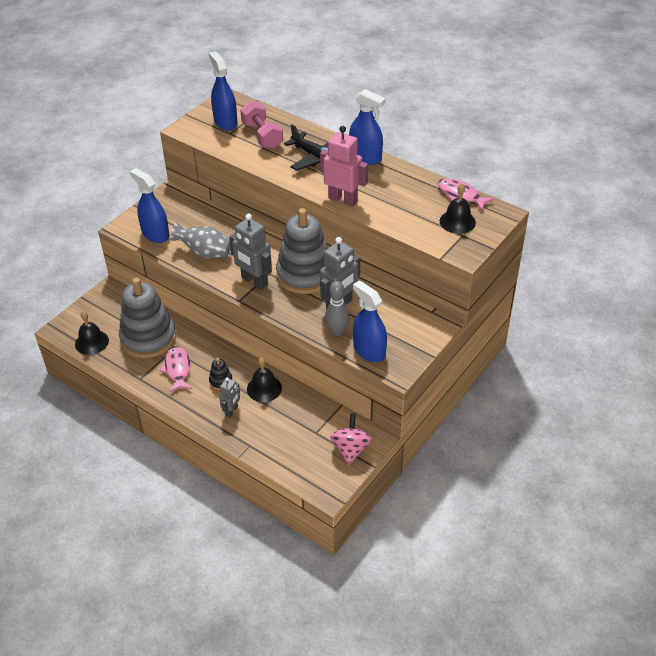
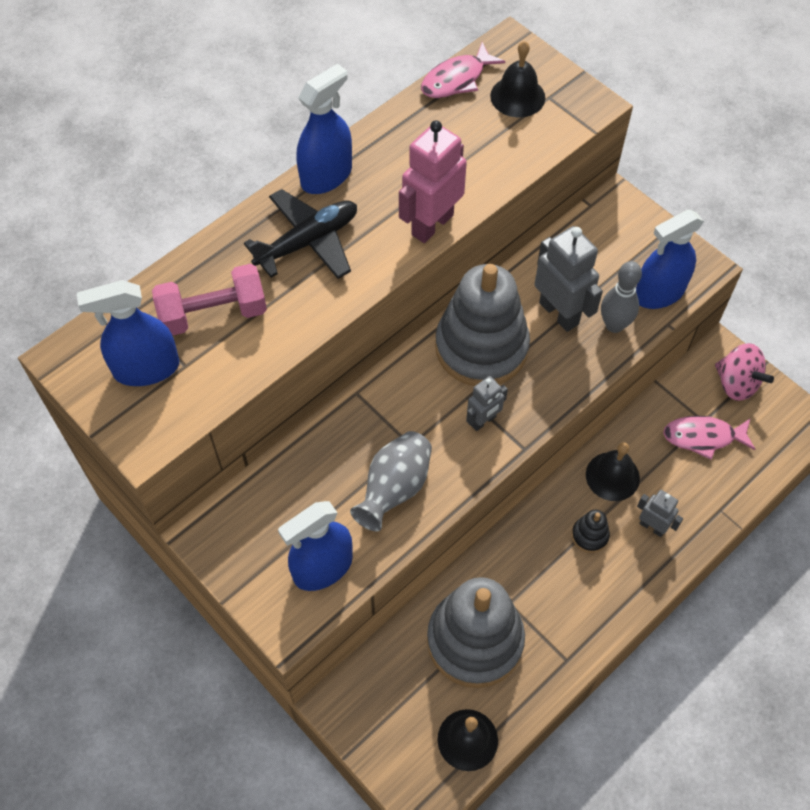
camera: 80 degrees left, 15 degrees up
pink fish [159,346,192,392] -> pink fish moved to [663,416,755,460]
grey robot [229,214,272,290] -> grey robot [466,376,508,431], size x0.57
pink spinning top [330,413,372,465] -> pink spinning top turned 150 degrees counterclockwise [715,343,774,401]

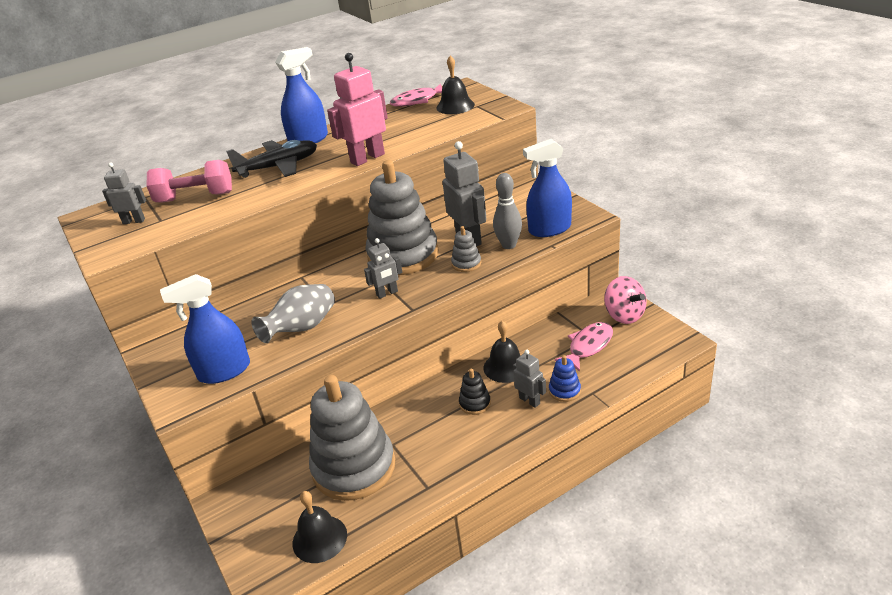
camera: 15 degrees right, 25 degrees down
blue spray bottle [77,280,179,386] -> grey robot [102,163,146,224]
pink fish [663,416,755,460] -> pink fish turned 120 degrees clockwise [554,322,613,372]
none -> grey stacking toy [451,226,481,272]
none -> blue stacking toy [549,355,581,402]

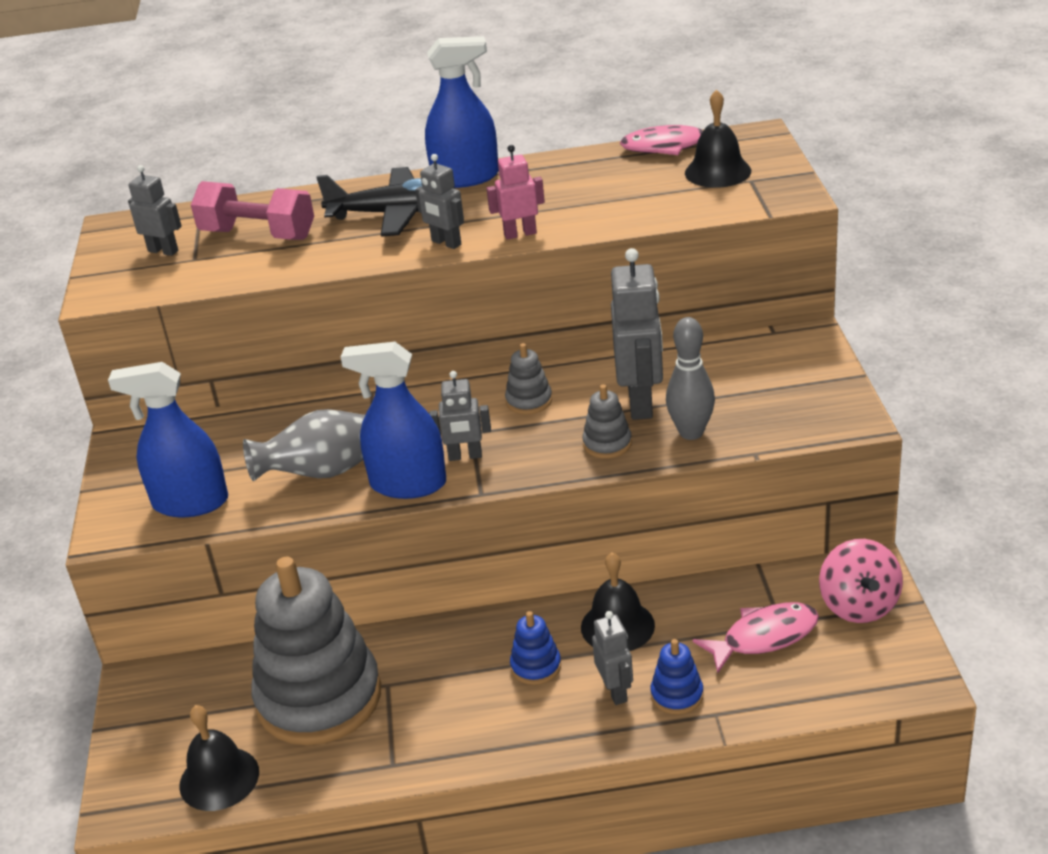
camera: 25 degrees right, 0 degrees up
pink robot [327,53,388,166] -> pink robot [486,145,545,240], size x0.57
grey stacking toy [366,160,439,275] -> grey stacking toy [505,343,552,414], size x0.40
black stacking toy [459,369,491,415] -> blue stacking toy [510,611,561,685]
blue spray bottle [523,139,572,237] -> blue spray bottle moved to [341,342,446,499]
none -> grey robot [415,154,464,249]

